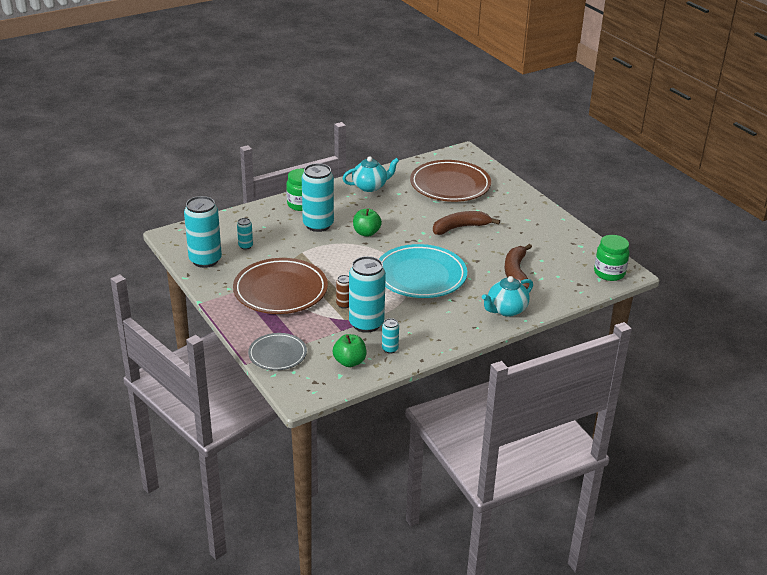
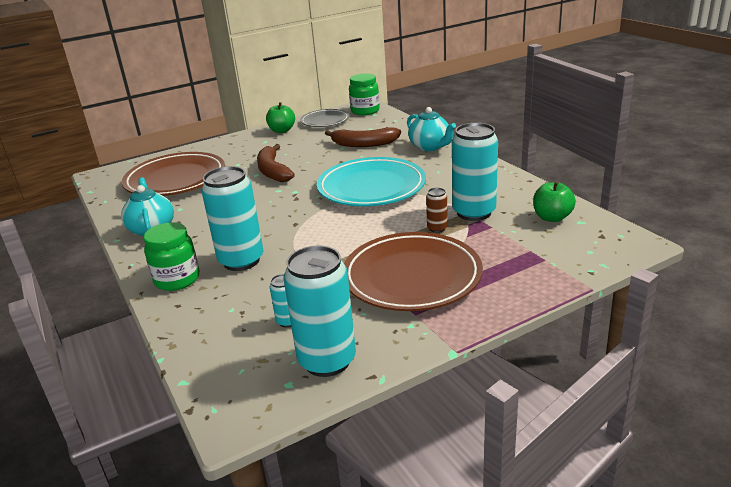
camera: 85 degrees left, 5 degrees down
grey plate [248,333,307,370] -> grey plate moved to [300,109,349,127]
green apple [353,209,382,237] -> green apple moved to [266,102,295,133]
turquoise can [382,318,399,354] -> none

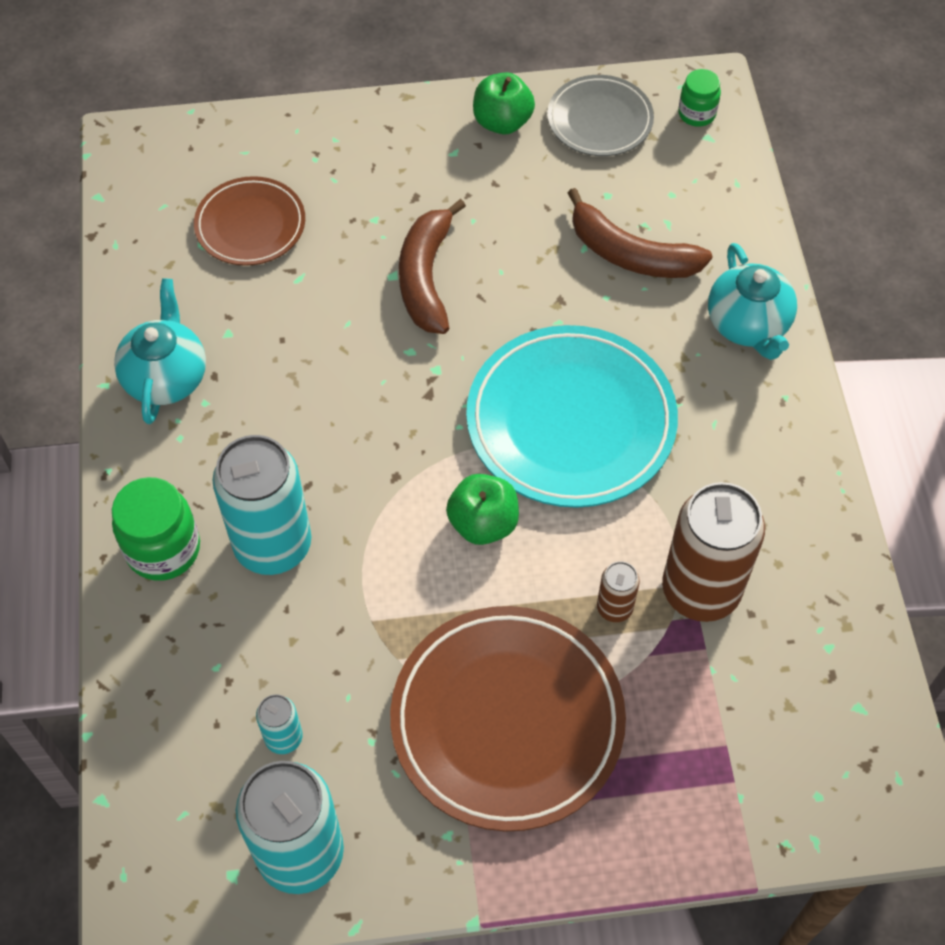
camera: 20 degrees right, 30 degrees up
brown plate [122,152,225,196] -> brown plate [194,176,305,266], size x0.57
green jar [349,73,380,115] -> green jar [678,69,721,127], size x0.60
turquoise can [452,123,498,221] -> brown can [662,482,765,622]
green apple [533,181,576,222] -> green apple moved to [446,474,519,545]

